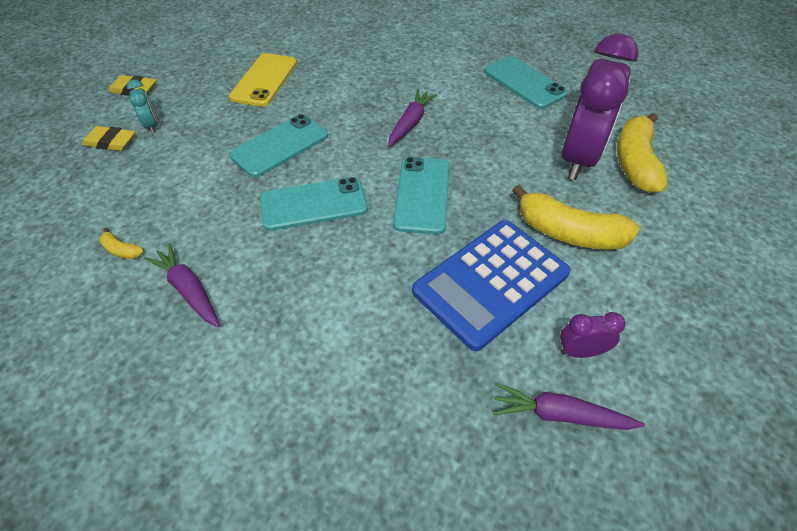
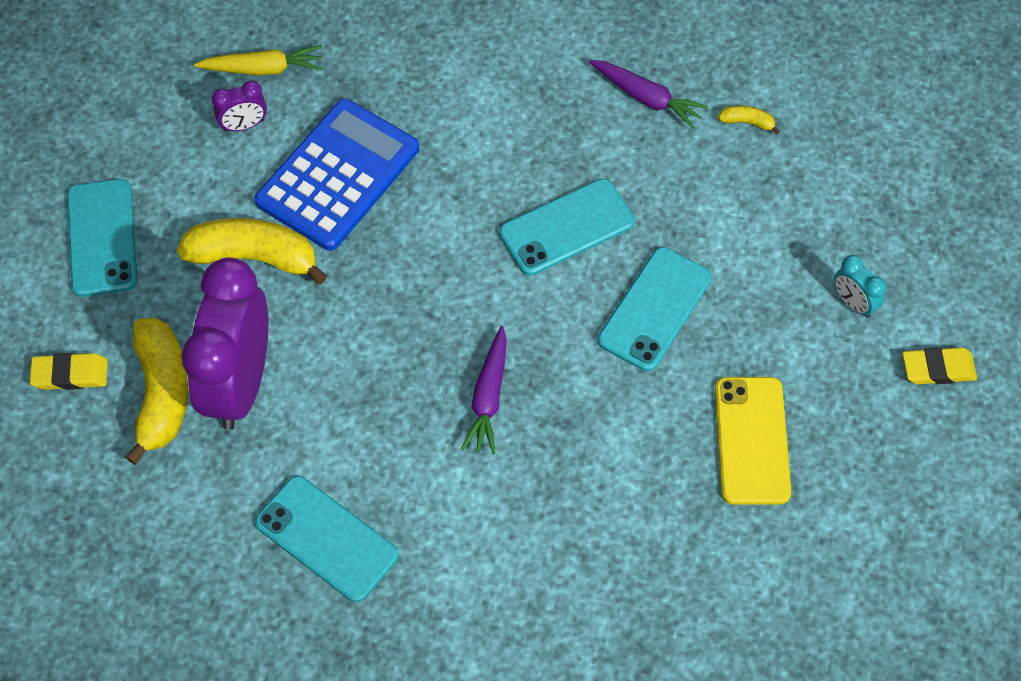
camera: 165 degrees right, 10 degrees up
yellow eraser [82,126,135,151] -> yellow eraser moved to [30,353,108,390]
turquoise phone [393,157,450,234] -> turquoise phone moved to [67,179,138,297]
purple carrot [493,383,645,430] -> yellow carrot [194,45,323,75]

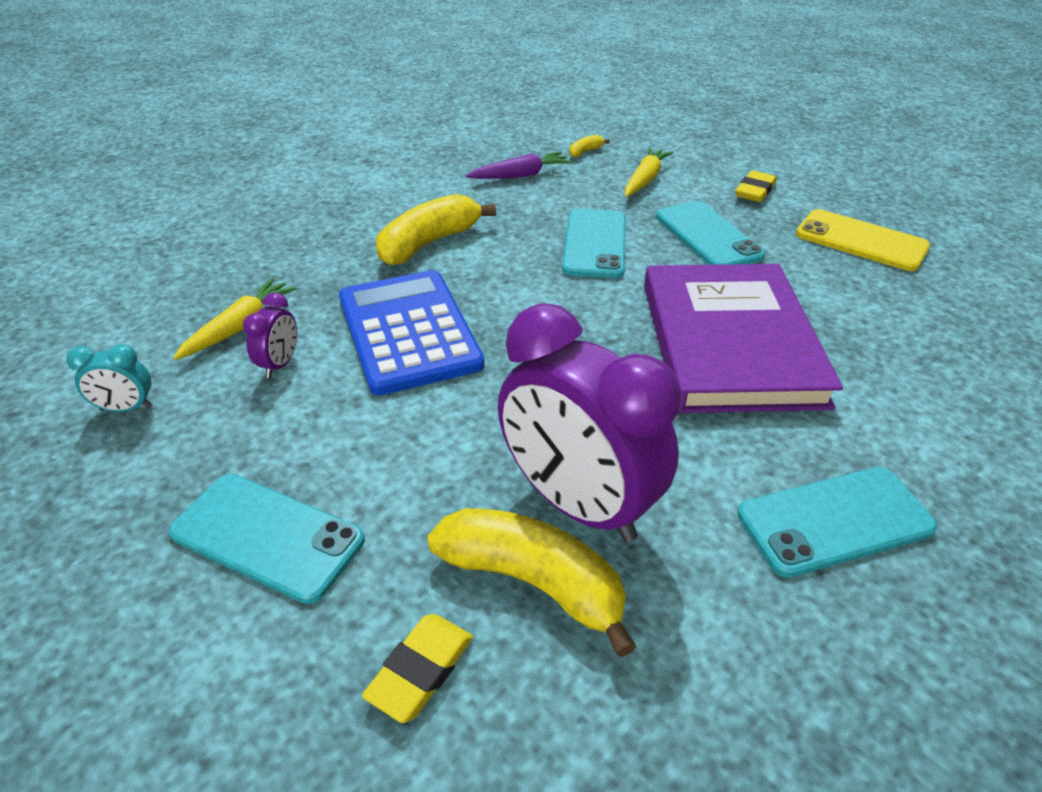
camera: 55 degrees left, 20 degrees down
yellow banana [177,218,327,285] -> yellow banana moved to [376,194,496,265]
purple carrot [461,326,507,455] -> purple book [644,264,843,413]
turquoise clock [834,255,886,318] -> turquoise clock moved to [66,344,153,412]
yellow eraser [902,347,977,384] -> yellow eraser moved to [735,170,776,202]
none -> yellow carrot [625,147,673,197]

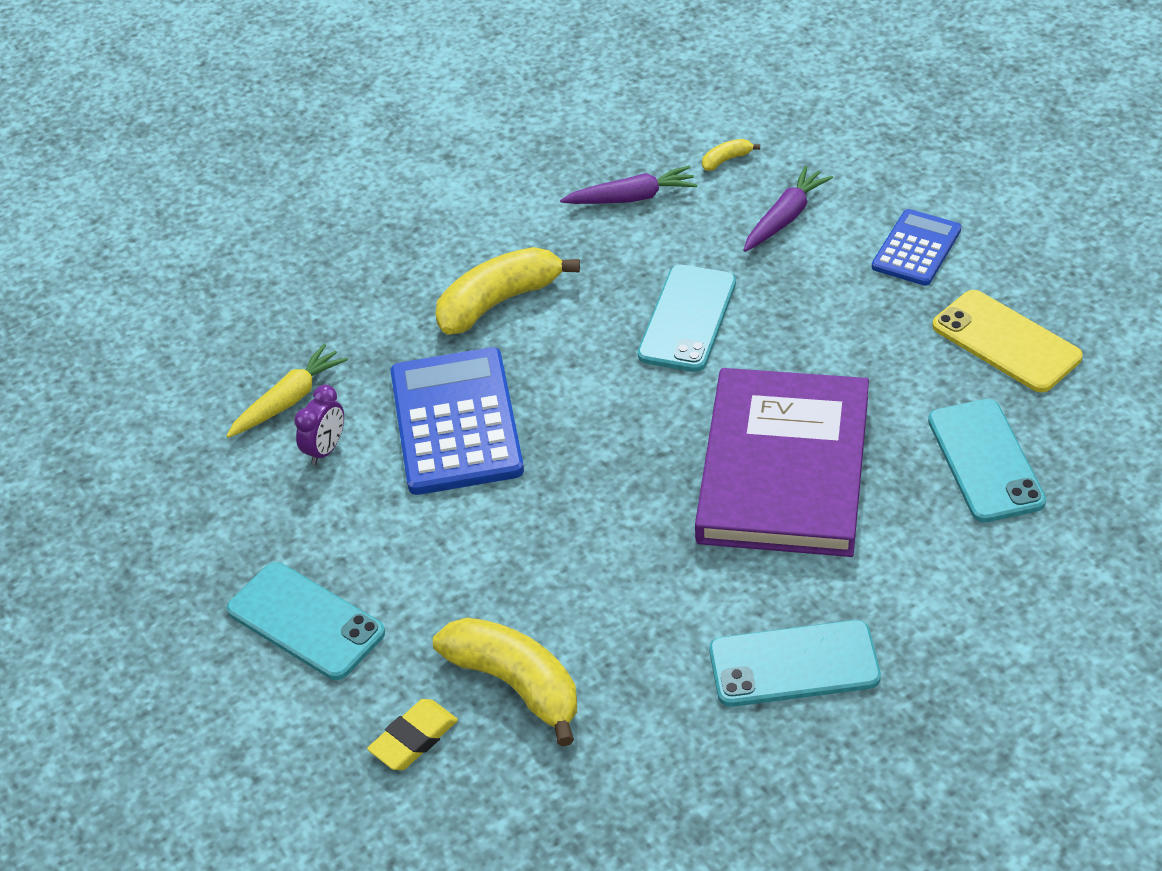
camera: 15 degrees right, 5 degrees up
turquoise clock [66,344,153,412] -> none
purple clock [498,303,681,542] -> none
yellow carrot [625,147,673,197] -> purple carrot [743,166,833,252]
turquoise phone [656,201,765,265] -> turquoise phone moved to [928,399,1046,523]
yellow eraser [735,170,776,202] -> blue calculator [872,209,961,286]

